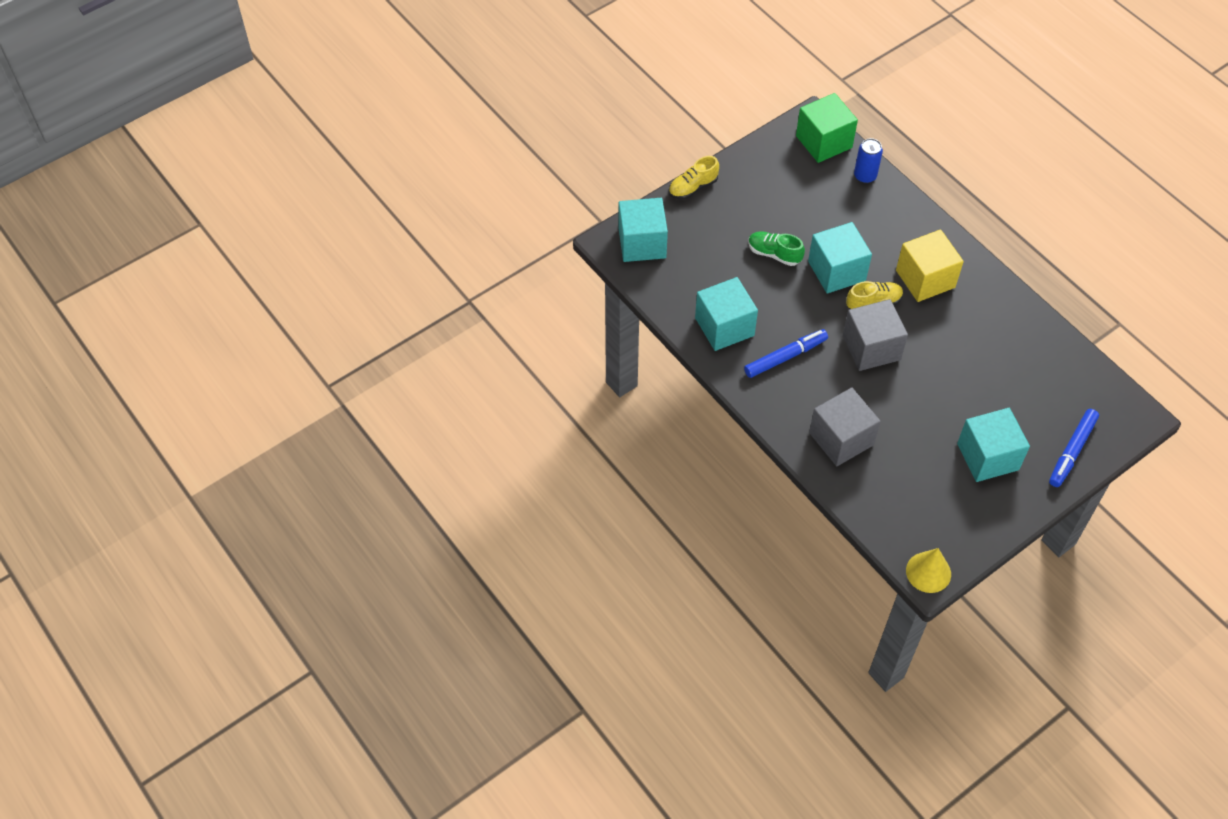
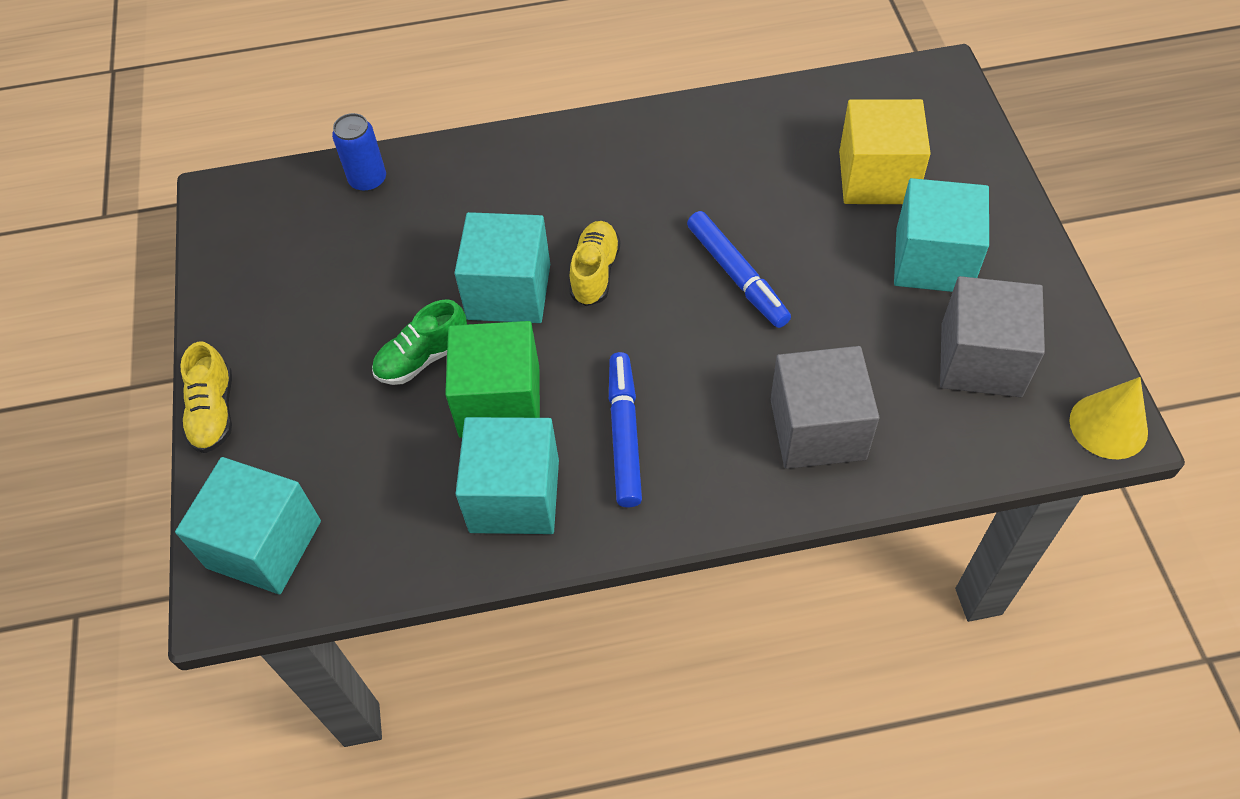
camera: 60 degrees left, 0 degrees up
green cube [796,93,858,163] -> green cube moved to [445,321,540,438]
grey cube [843,299,908,371] -> grey cube moved to [940,276,1045,397]
yellow cube [896,229,964,302] -> yellow cube moved to [839,99,931,204]
blue marker [1049,409,1099,487] -> blue marker moved to [687,211,791,328]

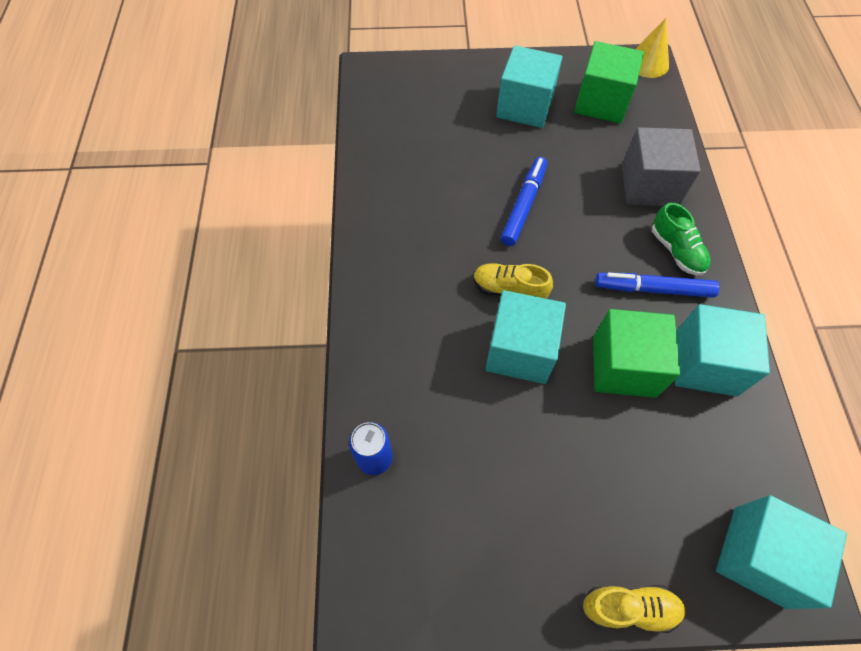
camera: 85 degrees left, 5 degrees up
green shoe [372,299,467,385] -> green shoe moved to [652,202,711,275]
blue marker [687,211,791,328] -> blue marker turned 45 degrees counterclockwise [501,157,547,246]
yellow cube [839,99,931,204] -> none
grey cube [940,276,1045,397] -> green cube [574,41,644,124]

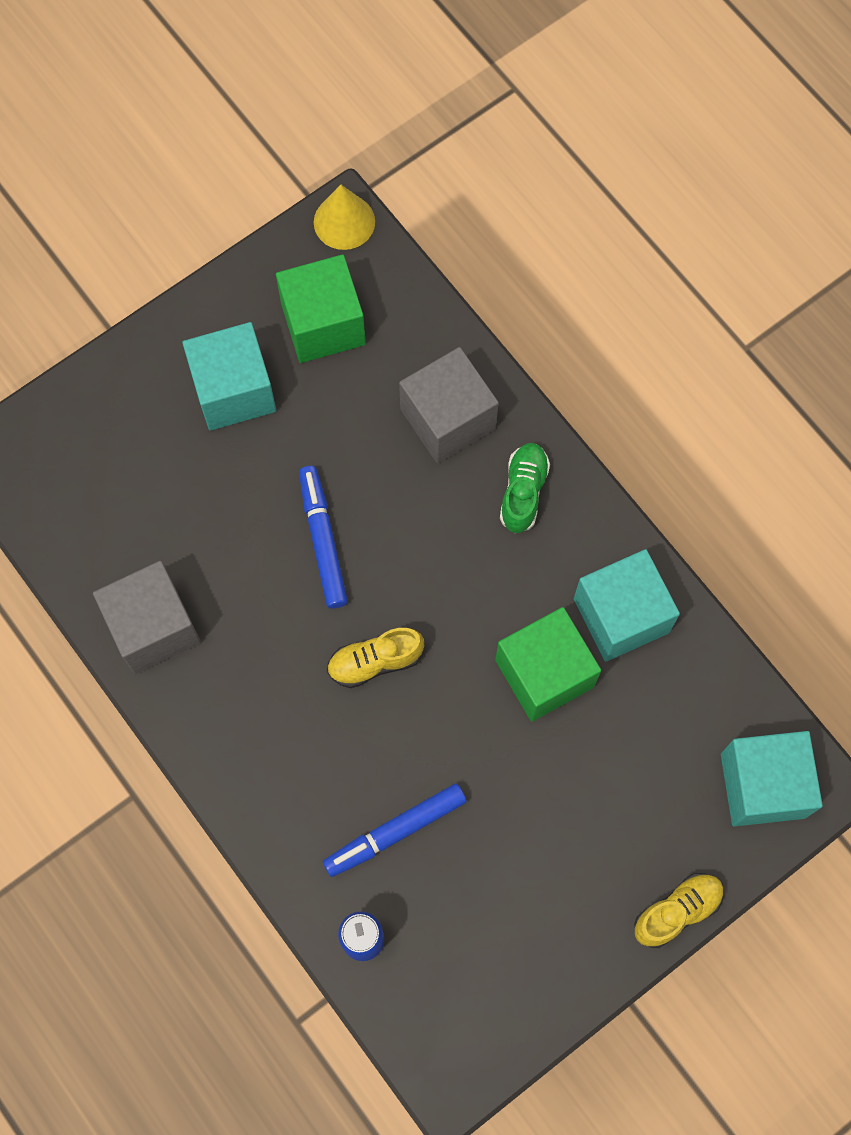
camera: 35 degrees left, 10 degrees up
turquoise cube [485,290,566,384] -> none
blue marker [595,273,720,298] -> blue marker moved to [323,784,467,877]
green shoe [652,202,711,275] -> green shoe turned 105 degrees counterclockwise [500,443,550,533]
none -> grey cube [93,561,201,674]

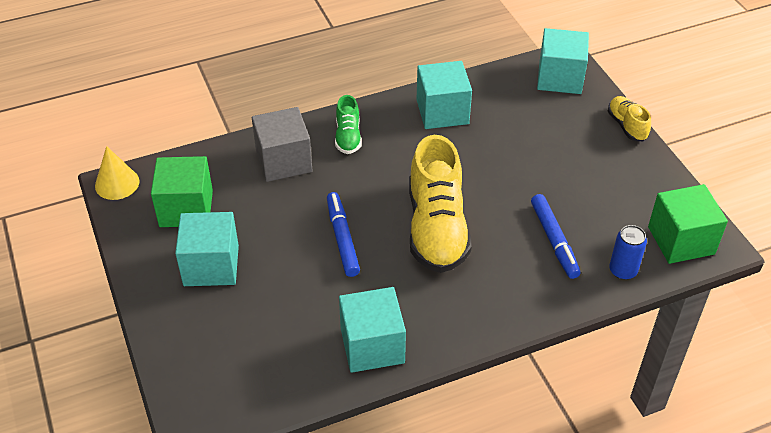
camera: 75 degrees left, 25 degrees down
grey cube [93,561,201,674] -> turquoise cube [339,287,406,373]
blue marker [299,466,348,609] -> blue marker turned 75 degrees clockwise [327,192,360,277]
yellow shoe [327,628,424,688] -> yellow shoe [409,135,472,273], size x2.05
green cube [495,607,601,721] -> green cube moved to [648,184,728,264]
green shoe [500,443,550,533] -> green shoe turned 120 degrees counterclockwise [335,95,362,154]

